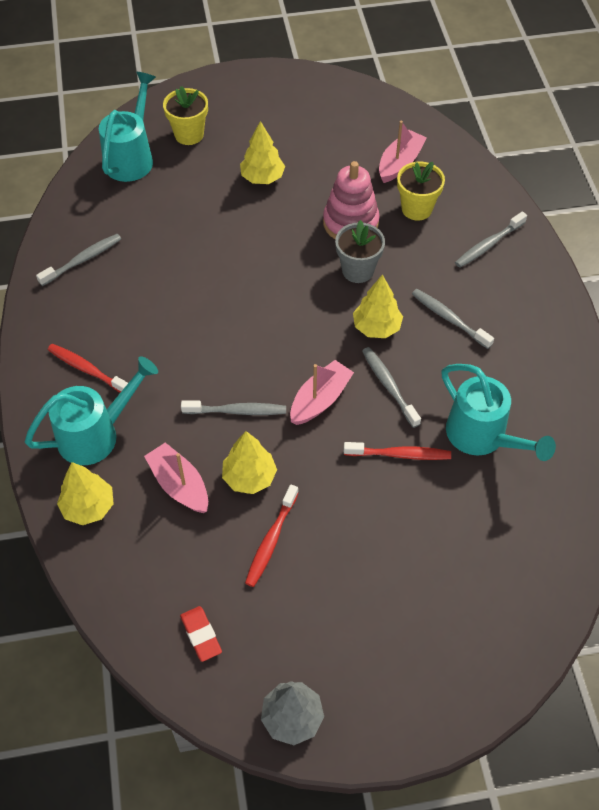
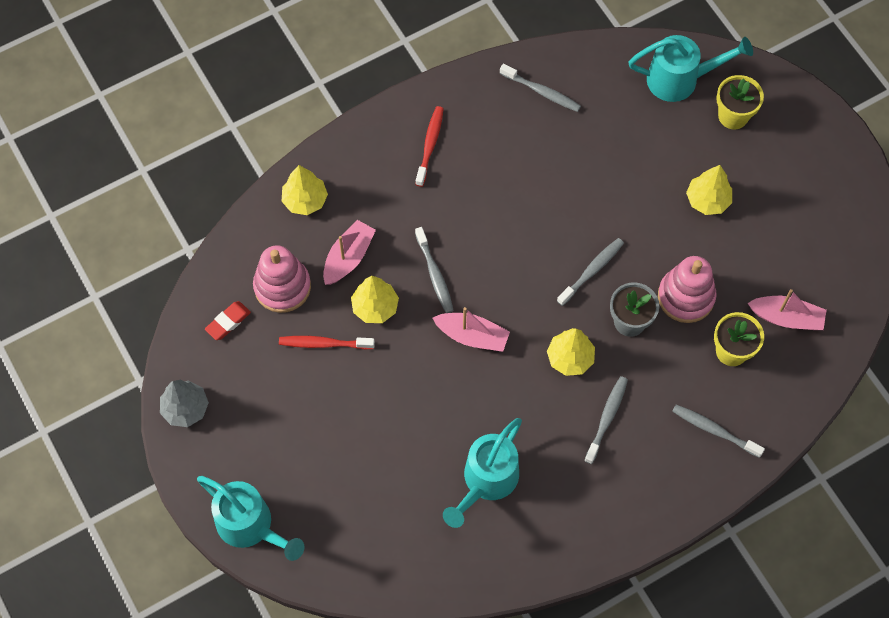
camera: 70 degrees right, 10 degrees up
turquoise watering can [25,356,158,465] -> turquoise watering can moved to [197,476,304,561]
red toothbrush [344,442,451,460] -> none
grey toothbrush [362,347,421,428] -> grey toothbrush moved to [557,238,624,306]
none -> pink stacking toy [253,245,311,313]

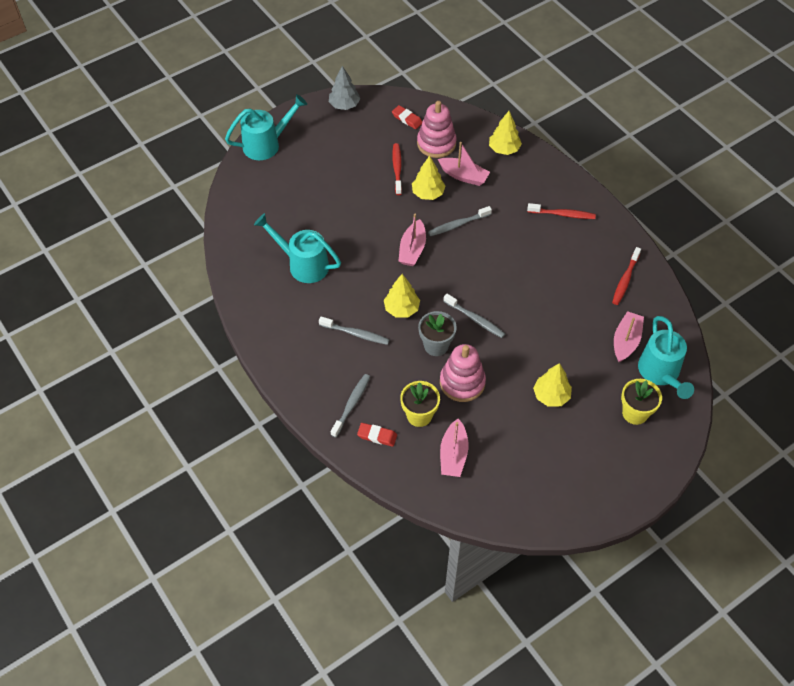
camera: 85 degrees right, 10 degrees down
turquoise watering can [197,476,304,561] -> turquoise watering can turned 150 degrees counterclockwise [225,94,307,160]
grey toothbrush [500,64,581,112] -> red toothbrush [612,247,641,305]
none -> red eraser [357,423,397,447]
none -> pink boat [614,311,644,362]

